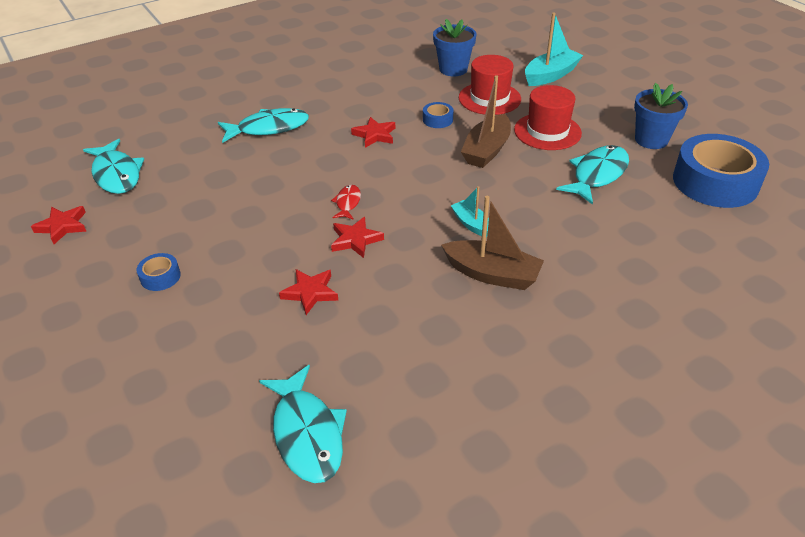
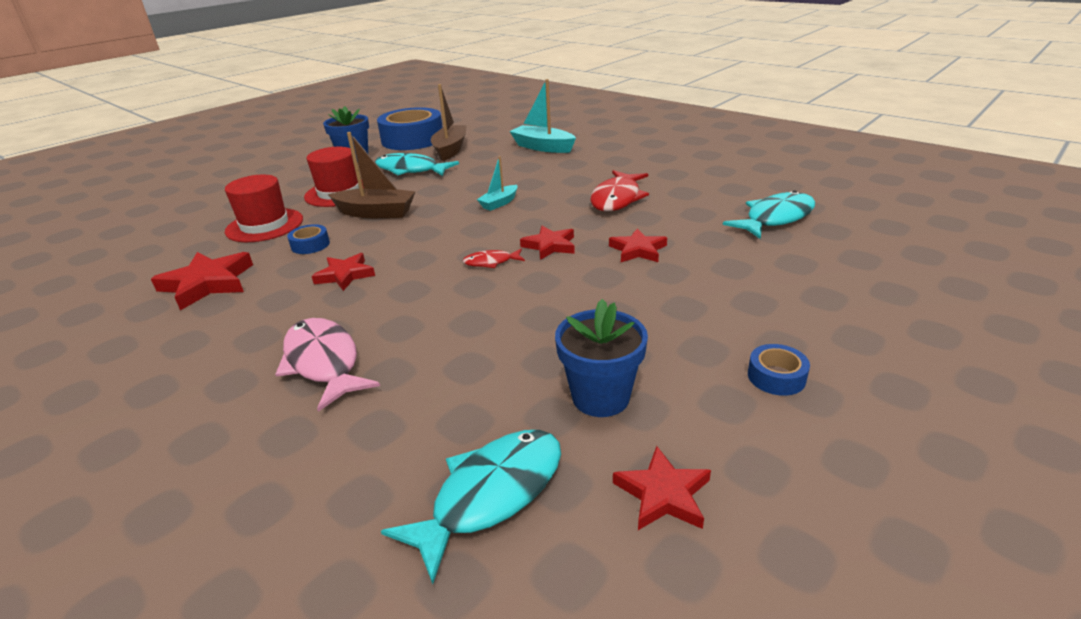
camera: 105 degrees left, 10 degrees down
blue tape [137,253,181,291] -> blue tape moved to [748,344,810,396]
turquoise fish [218,108,309,143] -> pink fish [275,318,380,412]
blue flower pot [433,19,476,76] -> blue flower pot moved to [555,299,648,417]
brown boat [441,196,544,290] -> brown boat moved to [431,84,467,161]
turquoise boat [525,12,583,86] -> turquoise boat moved to [509,79,576,153]
none -> red star [151,252,253,310]
none -> red fish [590,170,649,211]

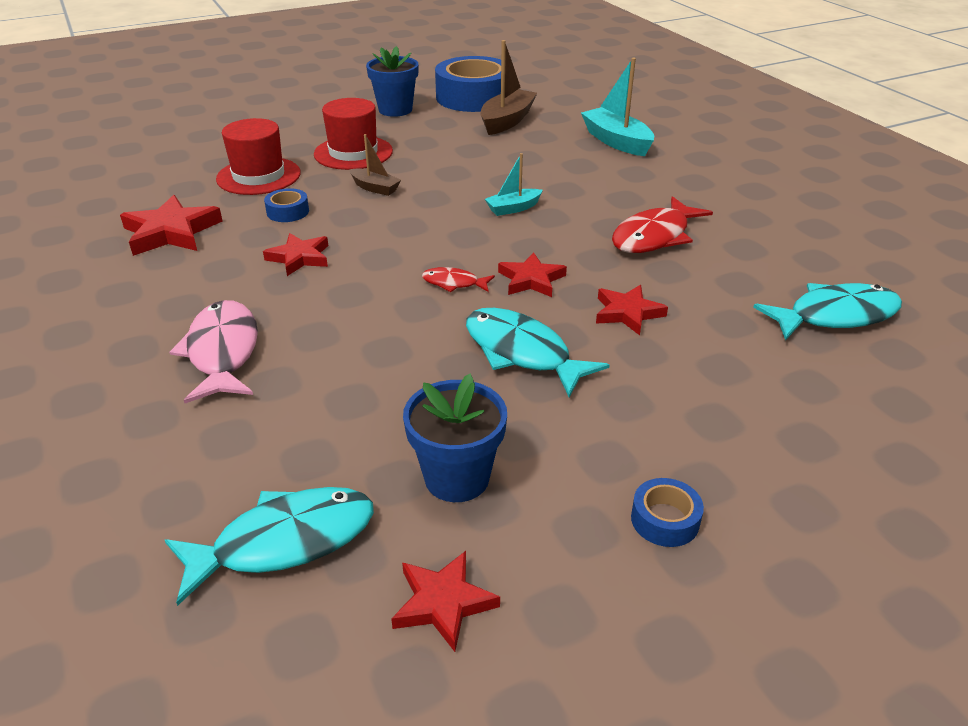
camera: 20 degrees right, 5 degrees up
brown boat [328,132,416,218] -> brown boat [349,134,401,196], size x0.58
turquoise fish [375,153,459,176] -> turquoise fish moved to [466,308,610,397]

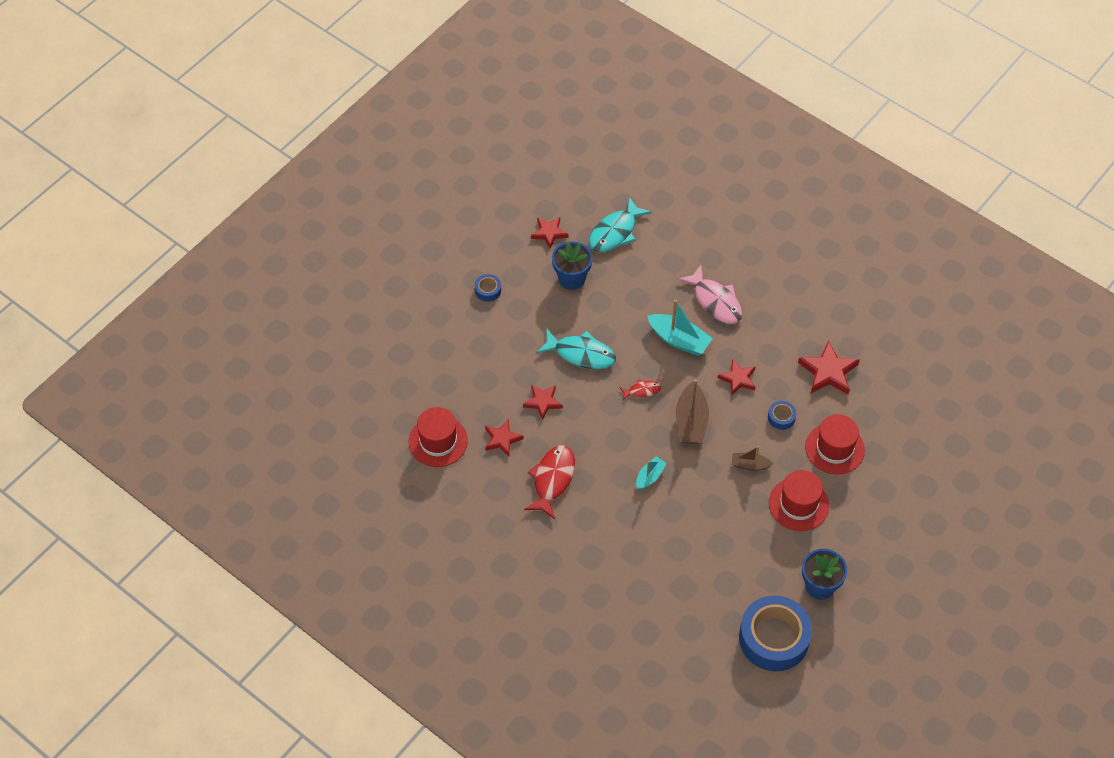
camera: 155 degrees right, 20 degrees up
brown boat [481,40,537,135] -> brown boat moved to [676,379,709,444]
red star [498,252,567,297] -> red star moved to [485,419,524,456]
turquoise boat [581,58,654,156] -> turquoise boat moved to [647,300,713,356]
turquoise fish [753,283,902,340] -> red hat [409,407,468,467]

